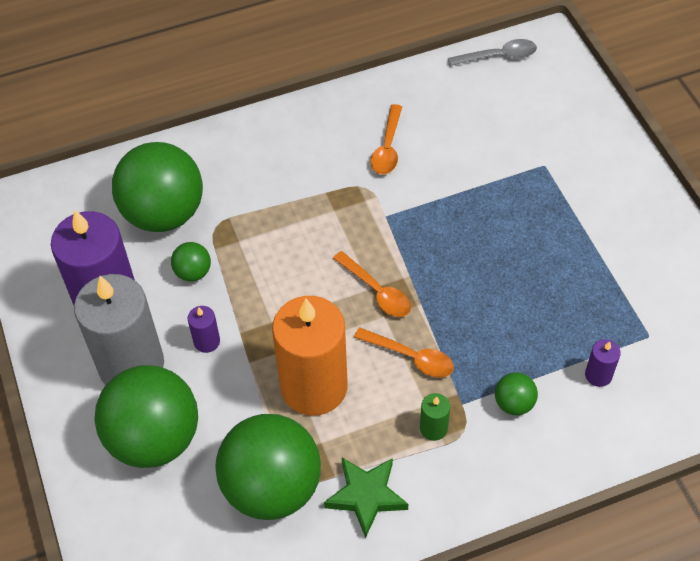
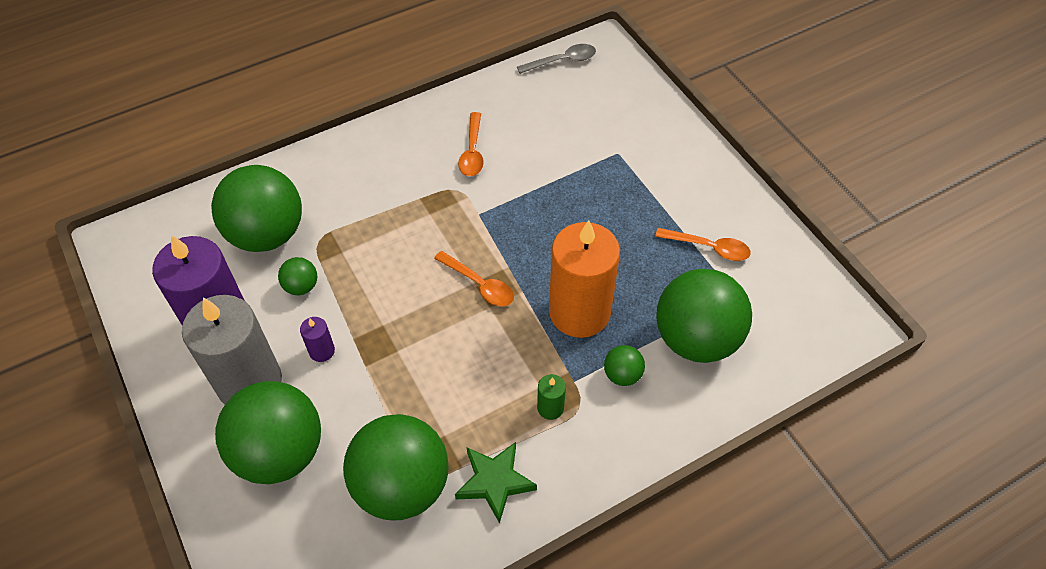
camera: 10 degrees left, 0 degrees up
orange candle [272,296,347,416] -> orange candle moved to [549,220,620,338]
orange spoon [354,327,454,378] -> orange spoon moved to [655,228,751,261]
purple candle [585,339,621,387] -> green ball [656,269,752,363]

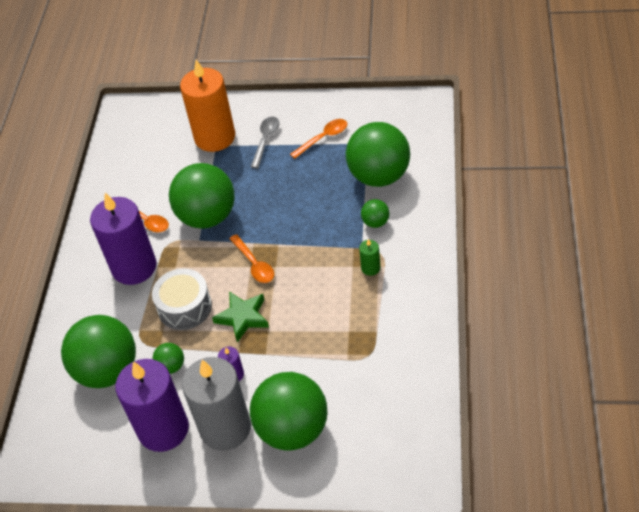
camera: 50 degrees left, 5 degrees down
green ball [343,414,449,520] -> green ball moved to [169,163,235,229]
orange spoon [434,251,514,306] -> orange spoon turned 75 degrees clockwise [229,234,274,283]
green star [455,442,537,524] -> green star moved to [212,291,269,342]
grey spoon [517,44,596,74] -> grey spoon moved to [251,117,279,168]
orange candle [549,220,620,338] -> orange candle moved to [180,60,235,152]
none -> purple candle [90,193,156,285]
none -> grey drum [152,268,212,330]

